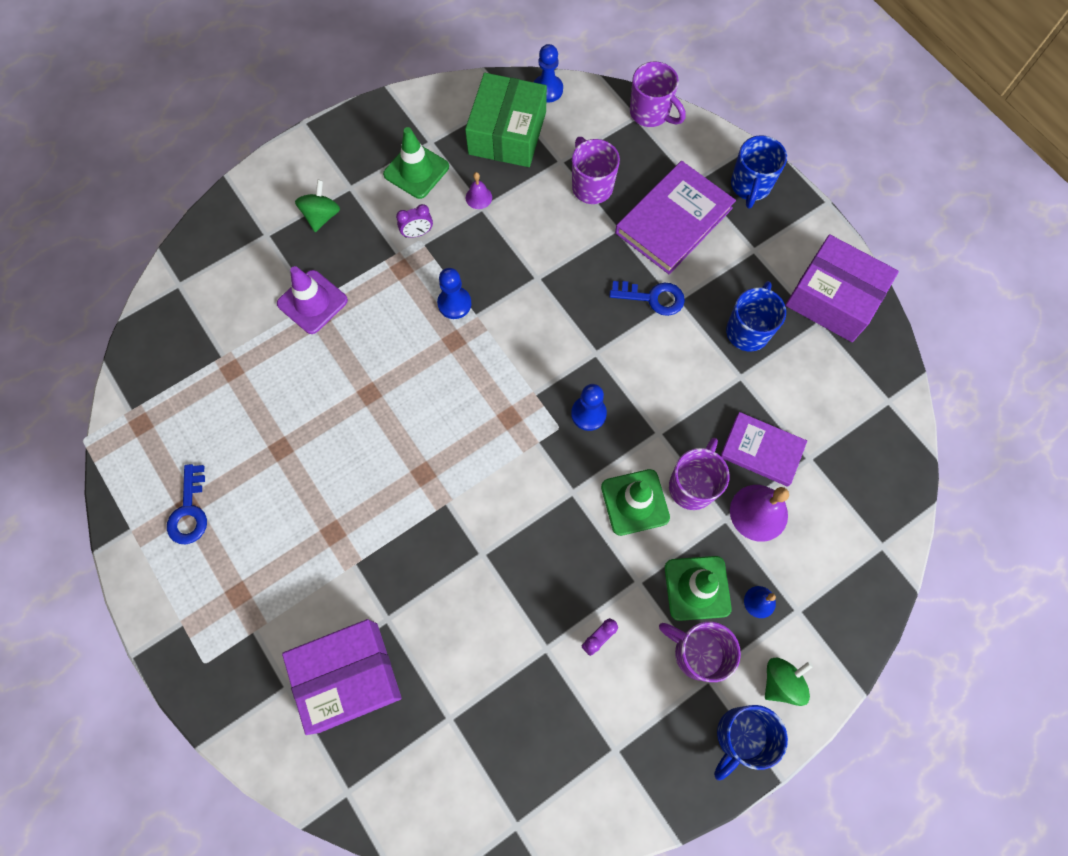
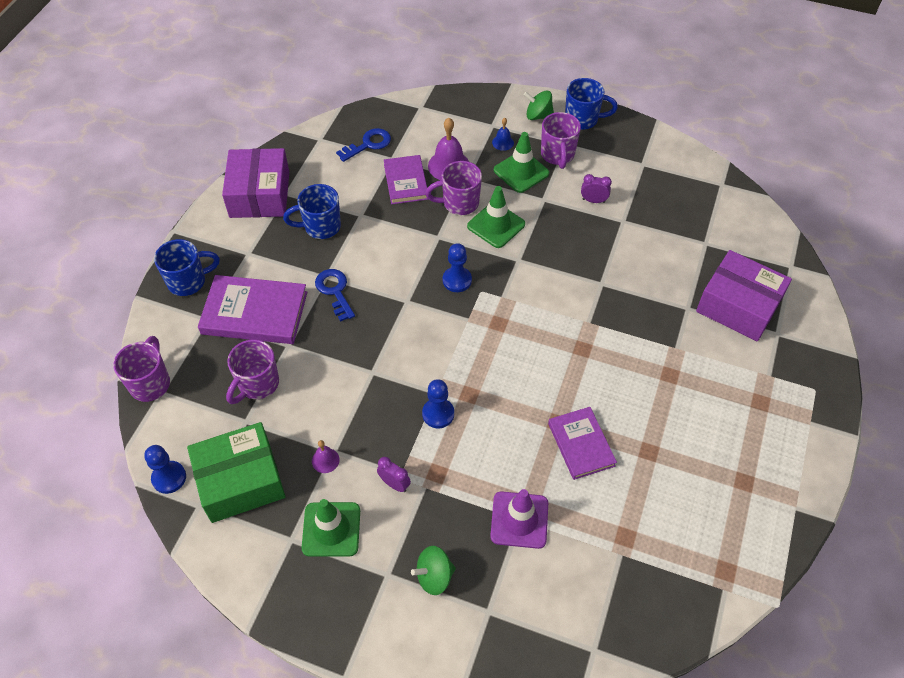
camera: 125 degrees left, 15 degrees down
blue key [167,464,207,544] -> blue key moved to [336,128,391,162]
none -> purple book [548,407,617,480]

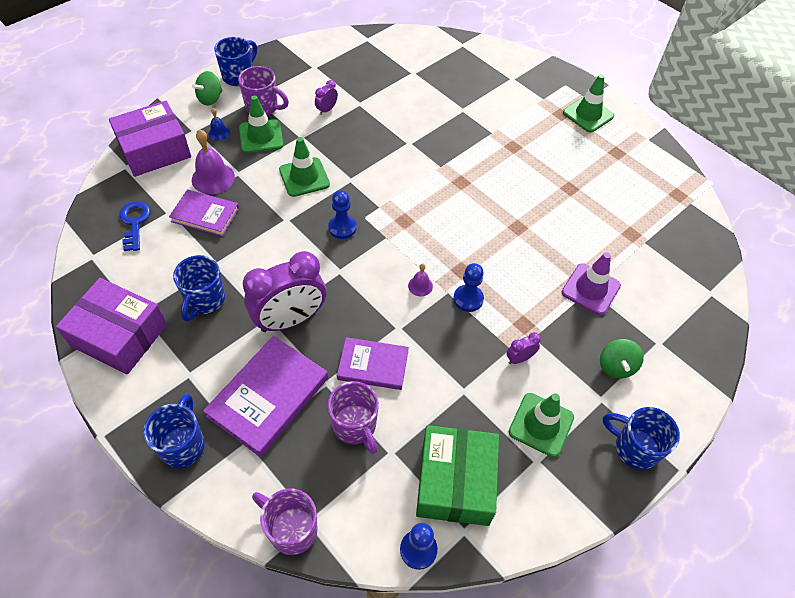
camera: 65 degrees left, 0 degrees up
purple bell [312,440,340,473] -> purple bell moved to [408,264,433,297]
blue key [315,269,355,322] -> purple clock [243,251,326,332]
purple mug [425,161,482,215] -> none
purple book [548,407,617,480] -> purple book moved to [337,337,409,390]
purple box [696,250,792,341] -> purple box moved to [109,101,191,177]
none -> green traffic cone [563,74,614,132]
none -> blue mug [603,407,680,470]

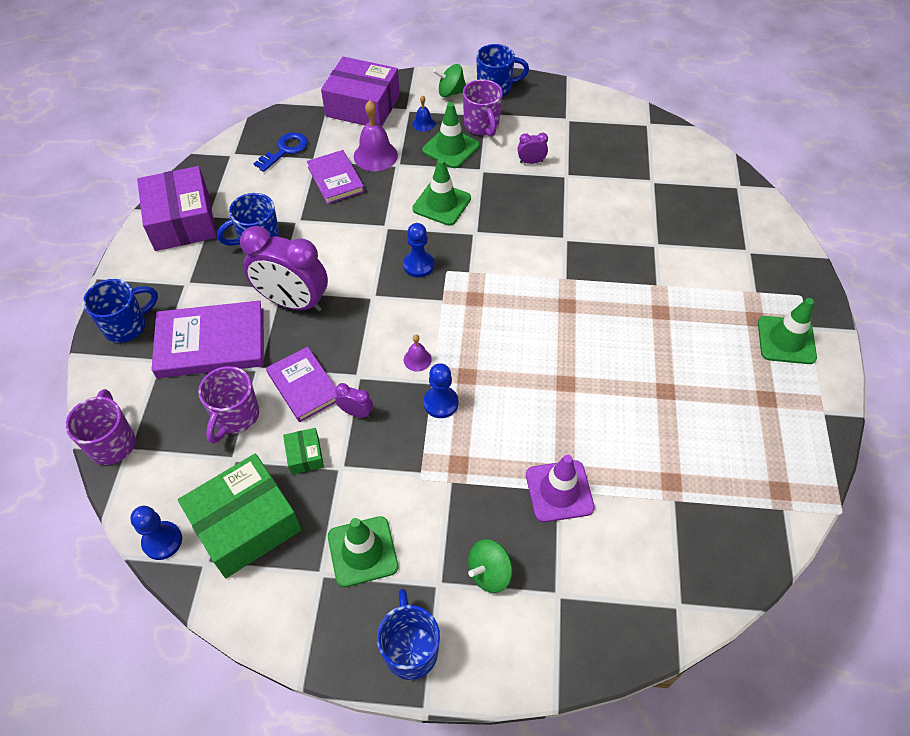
camera: 50 degrees right, 0 degrees up
purple clock [506,332,541,364] -> purple clock moved to [335,383,373,418]
none -> green box [283,428,324,475]

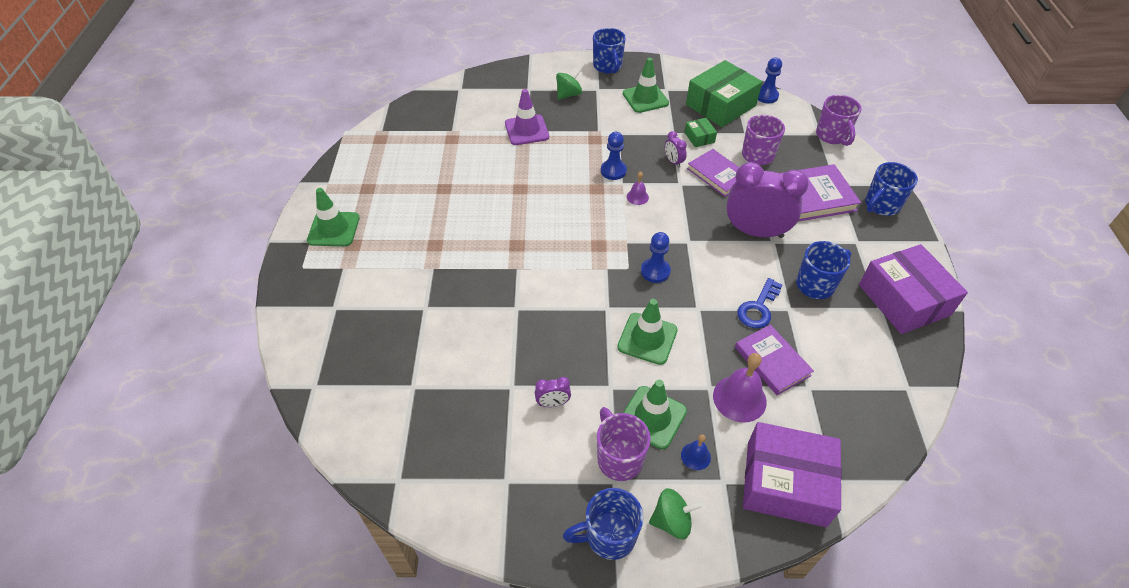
camera: 175 degrees right, 5 degrees down
blue key [254,132,308,172] -> blue key moved to [737,278,783,328]
purple clock [335,383,373,418] -> purple clock turned 45 degrees clockwise [665,131,687,168]

